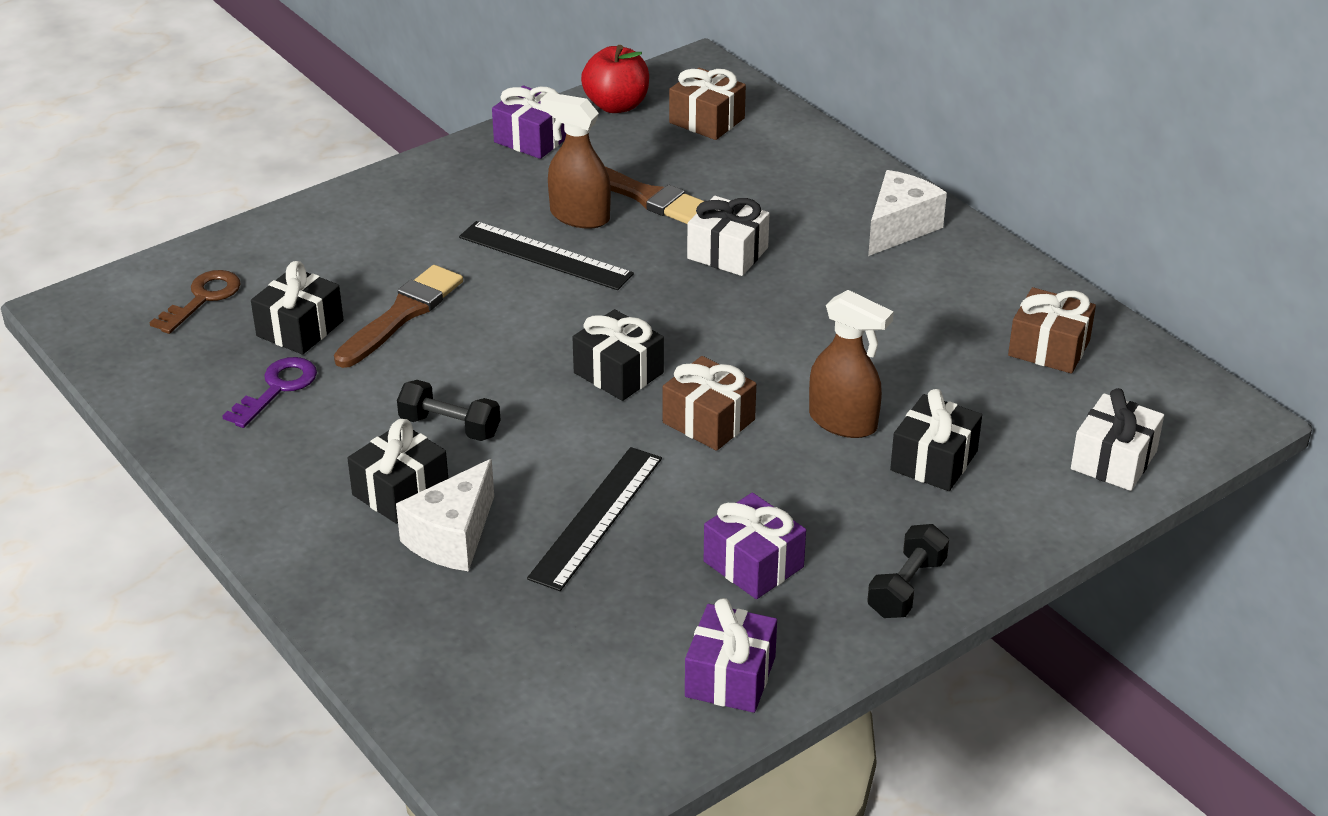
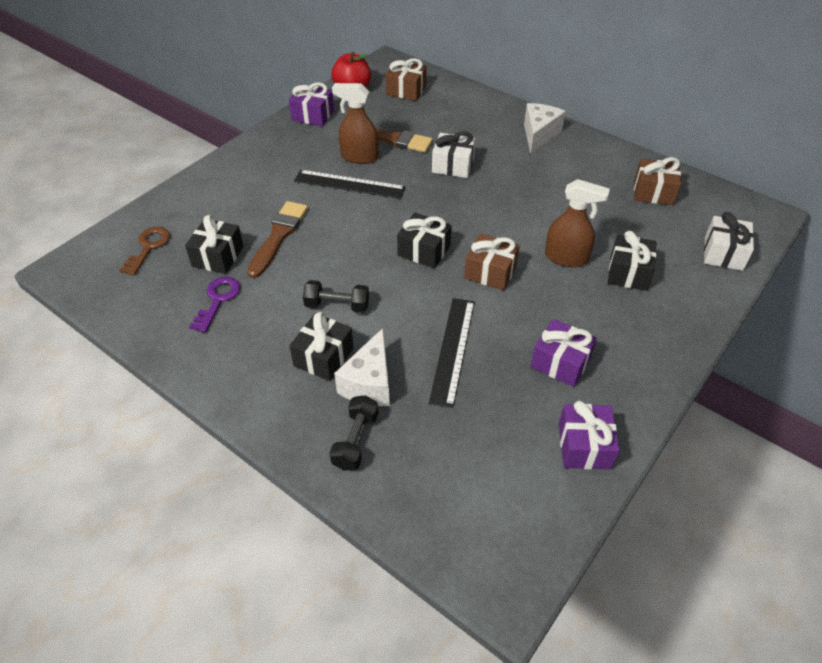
camera: 15 degrees left, 10 degrees up
black dumbbell [867,524,949,618] -> black dumbbell moved to [330,395,379,471]

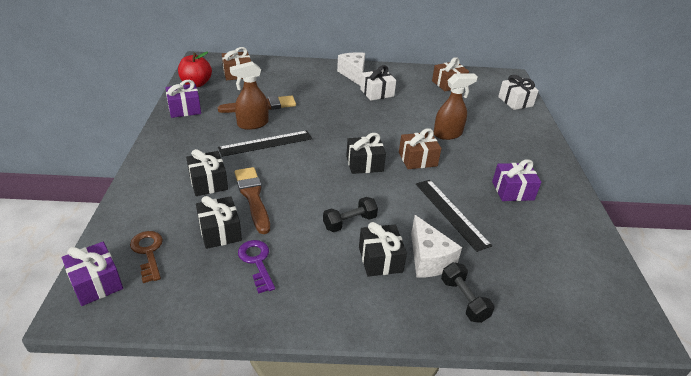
camera: 40 degrees left, 10 degrees down
white gift [432,131,476,178] -> white gift moved to [360,65,396,101]
purple gift [559,401,620,470] -> purple gift moved to [62,242,123,306]
black gift [608,231,656,291] -> black gift moved to [186,149,228,196]

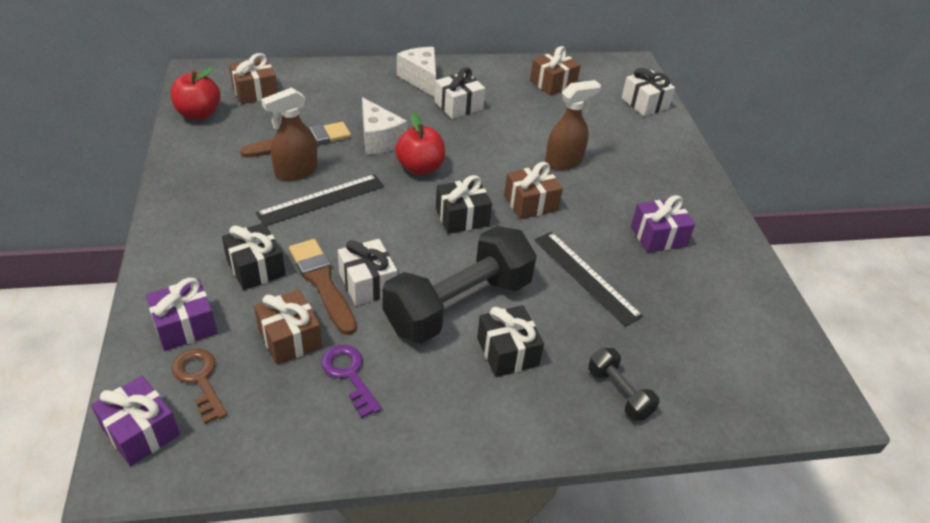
camera: 10 degrees left, 5 degrees up
purple gift [166,80,201,118] -> purple gift moved to [146,278,218,351]
black gift [196,196,242,249] -> brown gift [254,290,322,365]
black dumbbell [323,197,378,232] -> black dumbbell [382,226,537,344], size x2.17
white cheese [411,215,462,278] -> white cheese moved to [362,97,407,155]
none -> white gift [338,239,397,306]
none -> red apple [395,112,445,175]

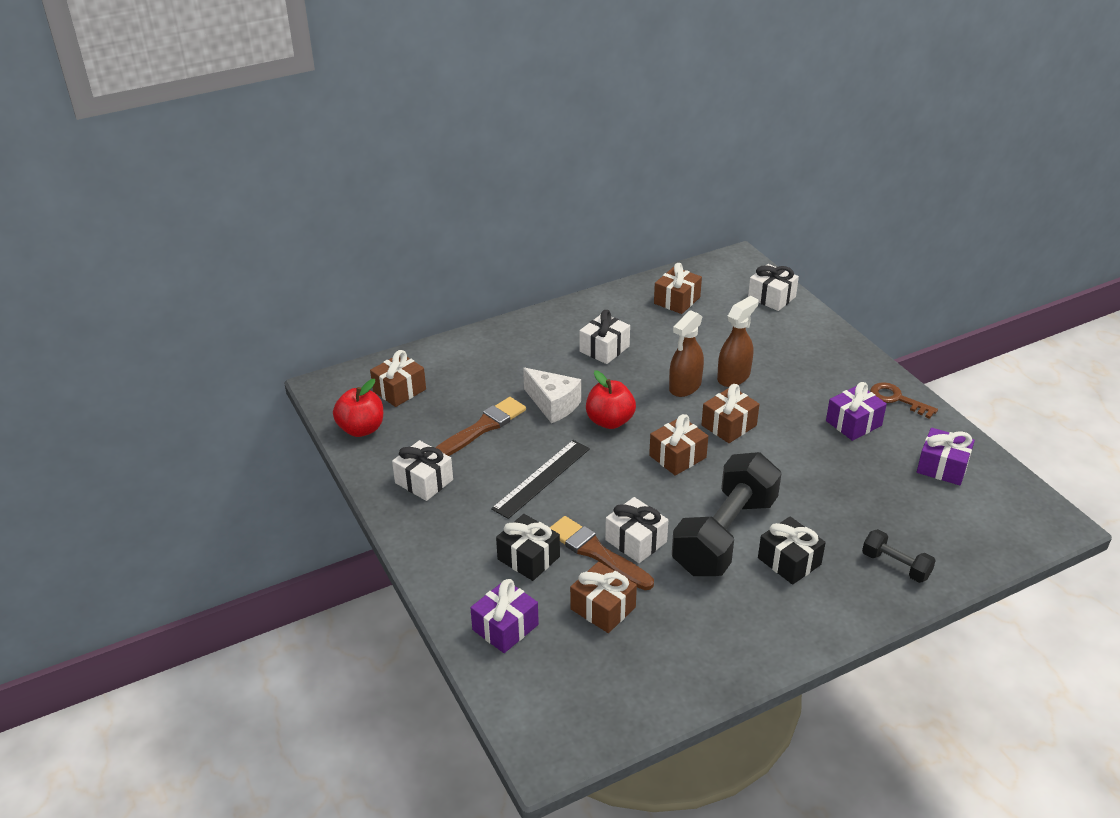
camera: 15 degrees left, 5 degrees down
purple gift [91,376,180,466] -> purple gift moved to [917,428,975,485]
brown key [172,349,227,424] -> brown key moved to [870,382,938,419]
brown spray bottle [261,87,318,181] -> brown spray bottle moved to [669,310,704,397]
purple key [321,345,382,418] -> none
white cheese [397,47,436,97] -> none
black gift [436,175,492,234] -> brown gift [649,414,708,476]
black ruler [534,232,643,327] -> none
none -> white gift [392,440,453,501]

